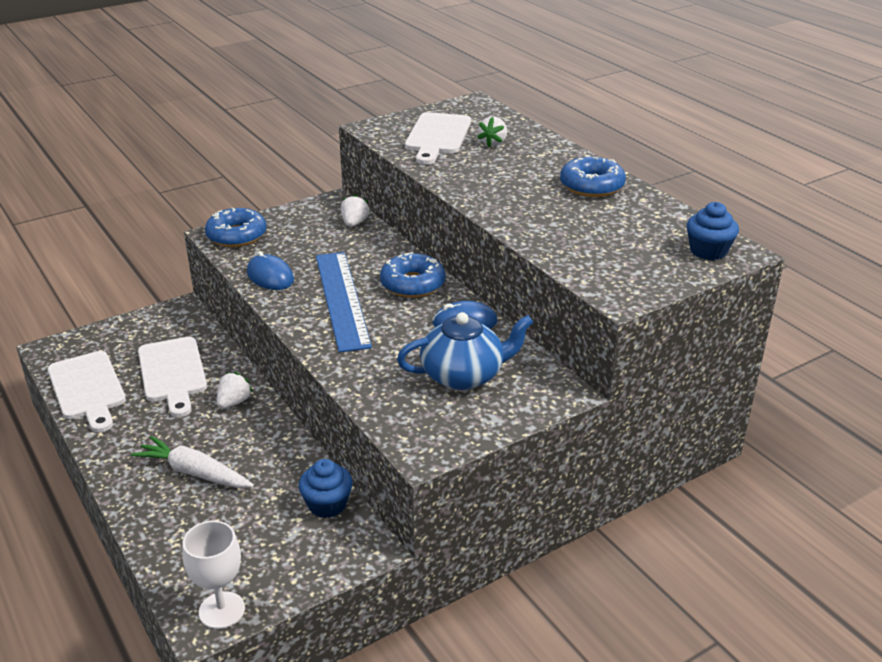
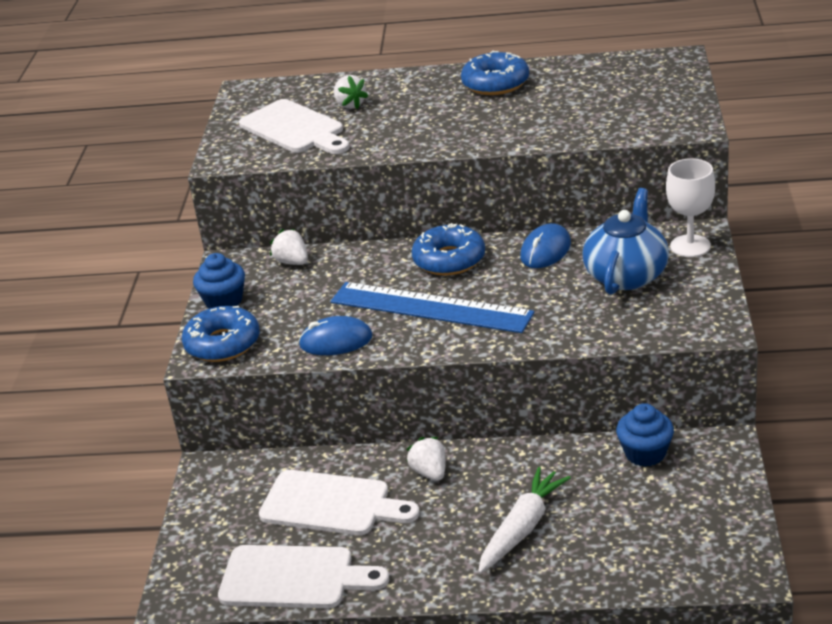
camera: 50 degrees left, 0 degrees up
white carrot [131,436,254,488] -> white carrot turned 150 degrees clockwise [478,467,571,574]
white goblet [182,521,245,629] -> white goblet moved to [666,158,715,257]
blue cupcake [687,202,739,260] -> blue cupcake moved to [193,253,245,309]

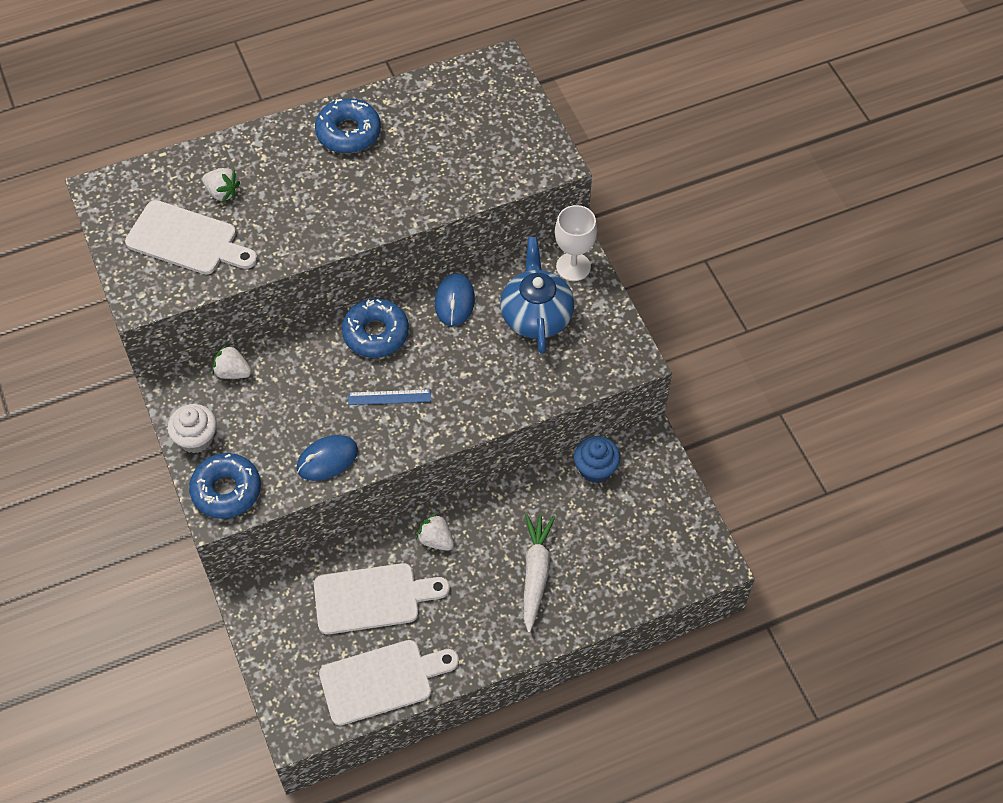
camera: 30 degrees left, 25 degrees up
blue cupcake [193,253,245,309] -> white cupcake [167,404,217,453]
blue ruler [331,282,534,333] -> blue ruler [348,389,431,405], size x0.45

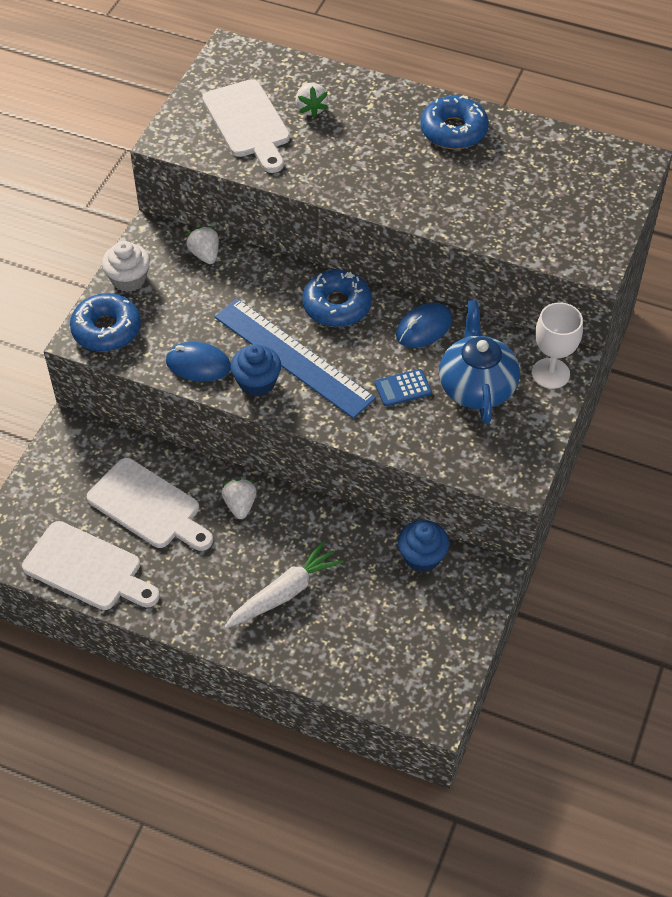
camera: 45 degrees right, 5 degrees down
blue ruler [348,389,431,405] -> blue ruler [214,299,376,419], size x2.23
blue teapot [500,237,574,354] -> blue teapot turned 45 degrees counterclockwise [439,300,520,424]
none -> blue cupcake [230,344,281,396]
none -> blue calculator [375,369,432,406]

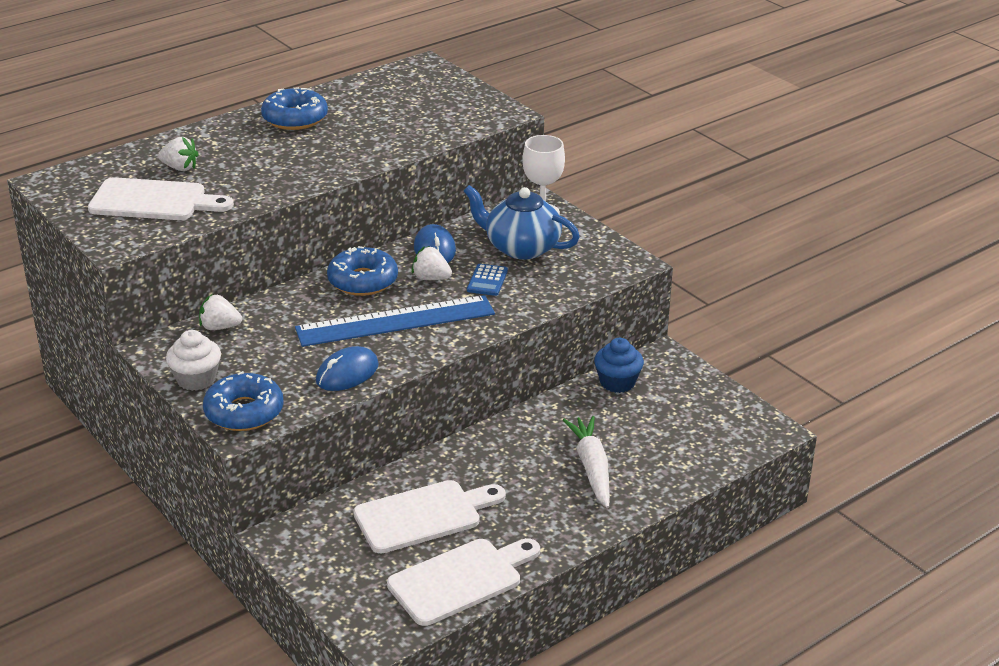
camera: 60 degrees left, 20 degrees down
white strawberry [222,478,257,519] -> white strawberry moved to [412,246,452,280]
blue cupcake [230,344,281,396] -> none

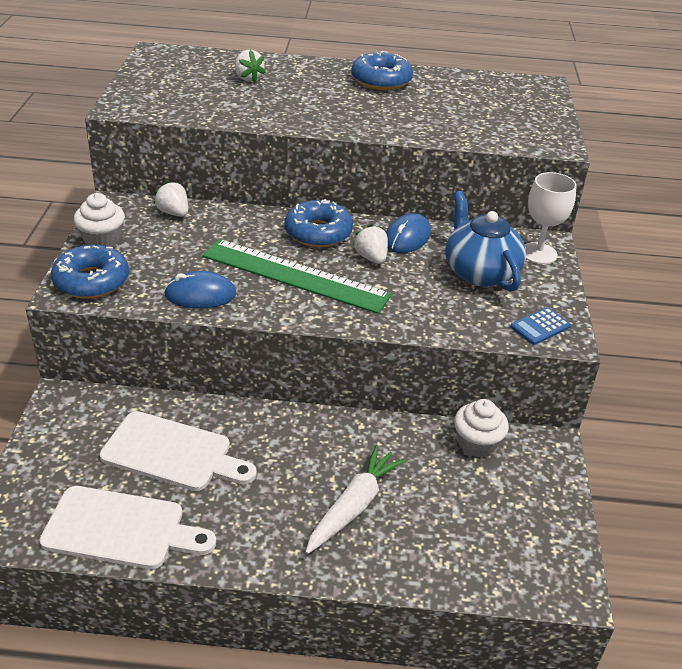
camera: 40 degrees right, 5 degrees up
white cutting board [88,177,234,220] -> none
blue ruler [295,295,495,347] -> green ruler [202,239,392,314]
blue calculator [467,264,508,296] -> blue calculator moved to [510,307,571,345]
blue cupcake [594,338,644,393] -> white cupcake [454,399,509,457]

